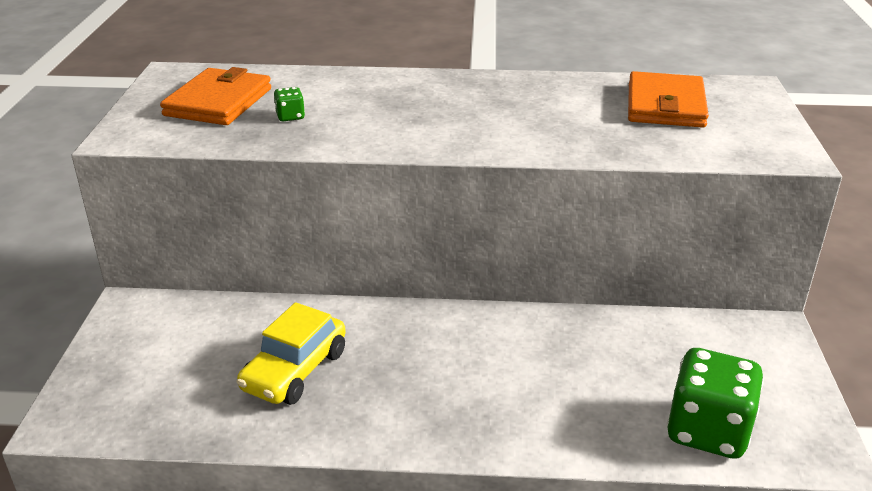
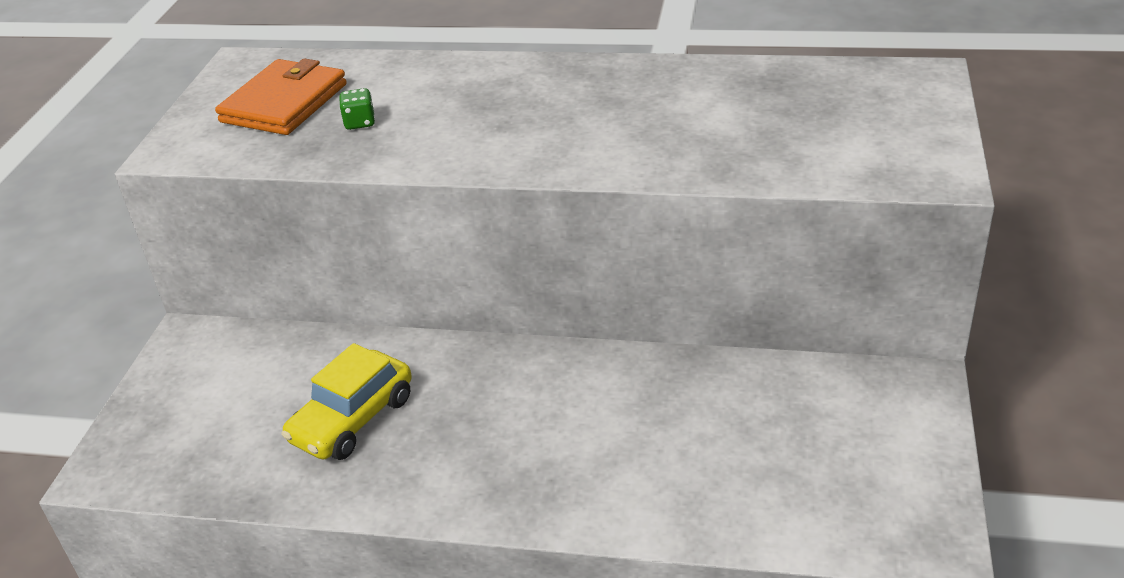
camera: 10 degrees right, 5 degrees up
orange wallet [628,71,709,128] -> none
green dice [667,348,764,459] -> none

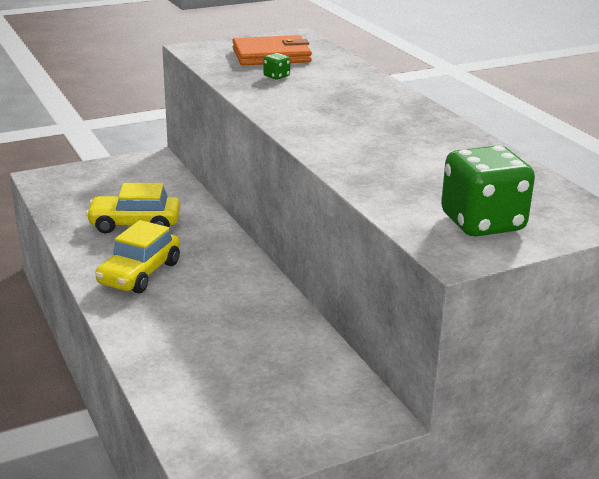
camera: 50 degrees right, 10 degrees down
none -> yellow car [95,220,180,293]
none -> green dice [441,146,535,237]

